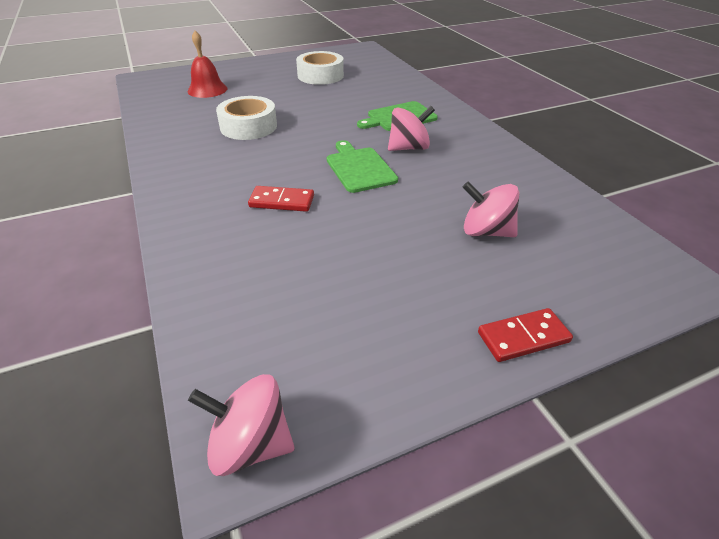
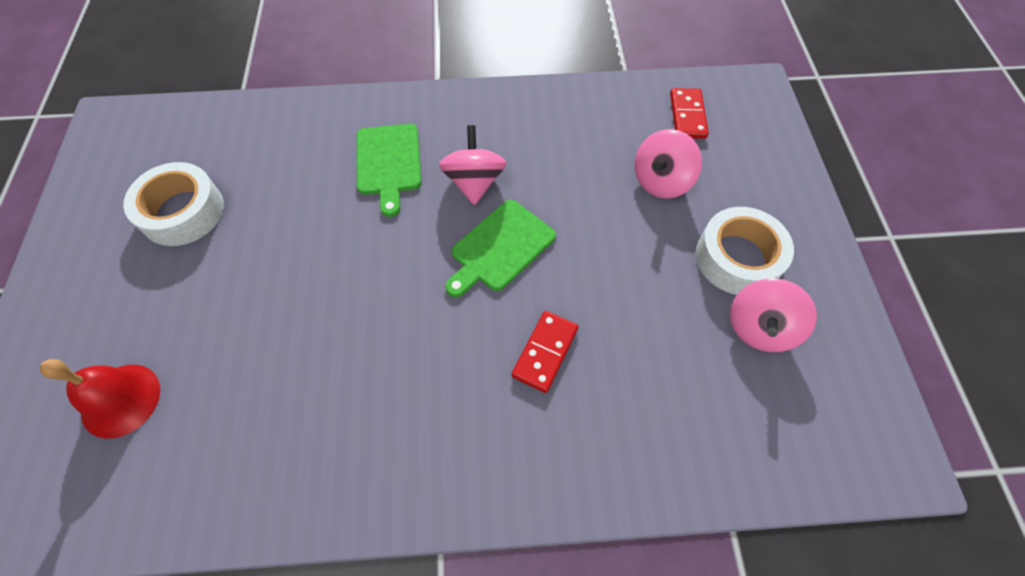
camera: 70 degrees left, 20 degrees up
pink spinning top [188,374,295,476] -> pink spinning top moved to [730,278,817,352]
white tape [216,96,277,140] -> white tape moved to [696,207,794,295]
green cutting board [327,140,398,193] -> green cutting board turned 45 degrees counterclockwise [445,200,556,298]
red domino [478,308,573,362] -> red domino moved to [670,88,709,139]

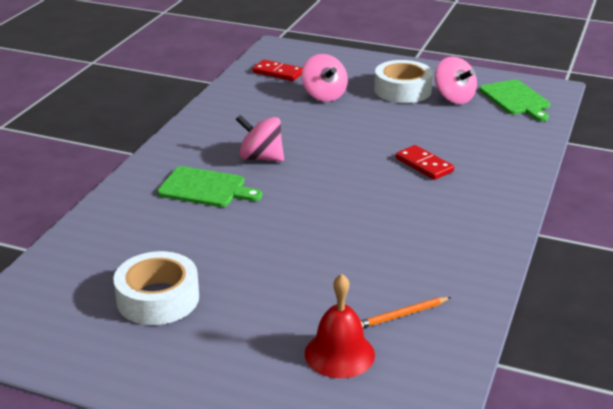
camera: 65 degrees left, 30 degrees down
green cutting board [445,200,556,298] -> green cutting board moved to [479,79,550,121]
none -> orange pencil [361,297,451,328]

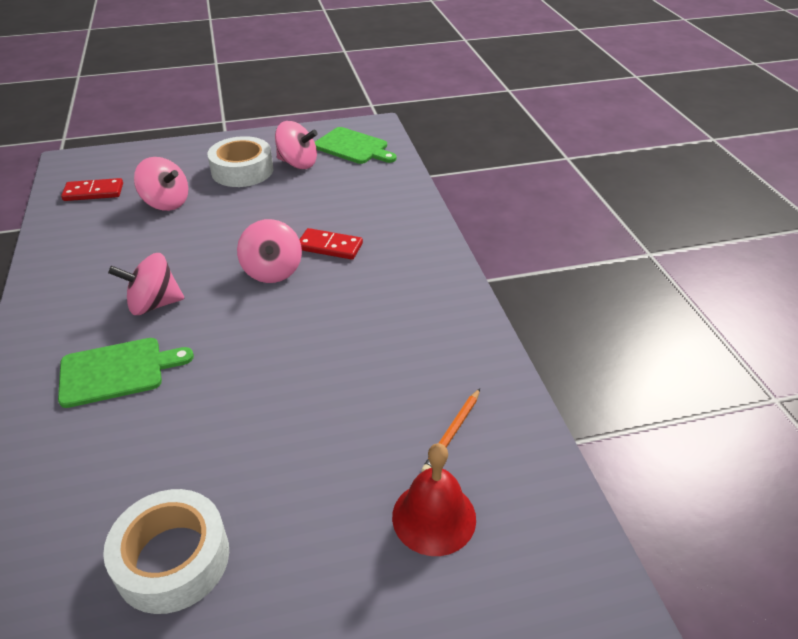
camera: 35 degrees left, 10 degrees up
none -> pink spinning top [237,219,302,283]

